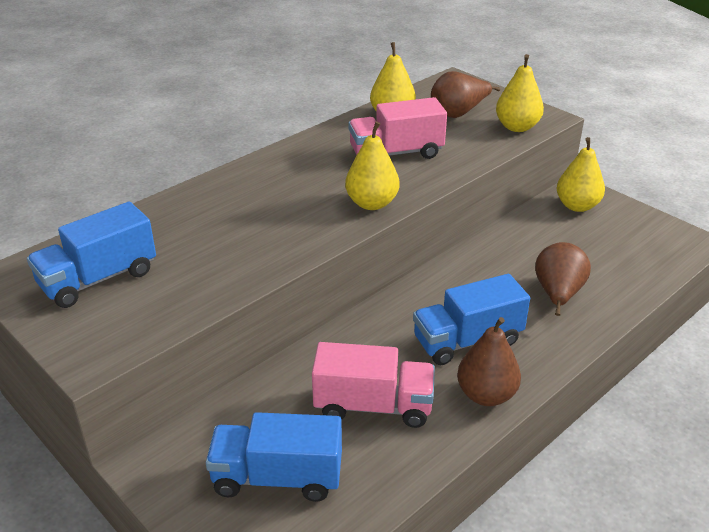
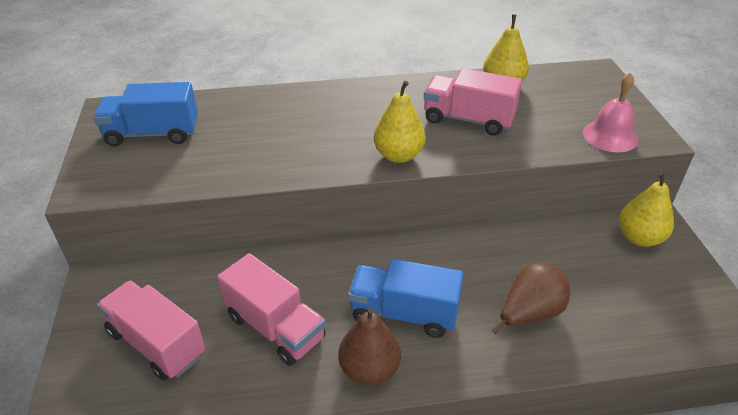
camera: 35 degrees right, 5 degrees up
blue truck [206,412,342,502] -> pink truck [97,280,205,380]
brown pear [431,71,500,118] -> none
yellow pear [496,54,544,132] -> pink bell [583,73,638,152]

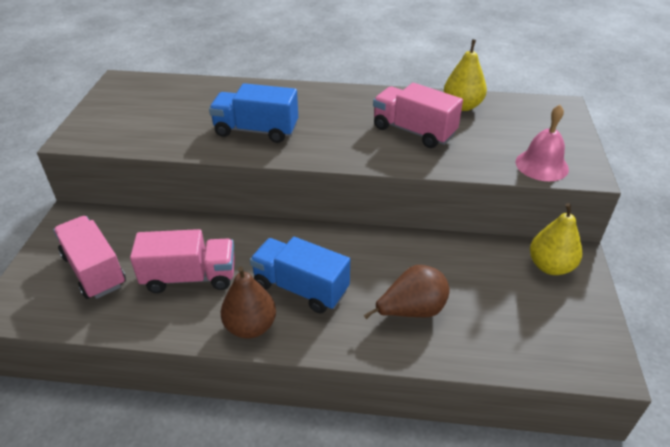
camera: 15 degrees right, 0 degrees up
blue truck [93,82,198,147] -> blue truck moved to [209,83,298,143]
pink truck [218,253,326,366] -> pink truck turned 60 degrees counterclockwise [130,229,235,293]
yellow pear [374,81,426,163] -> none

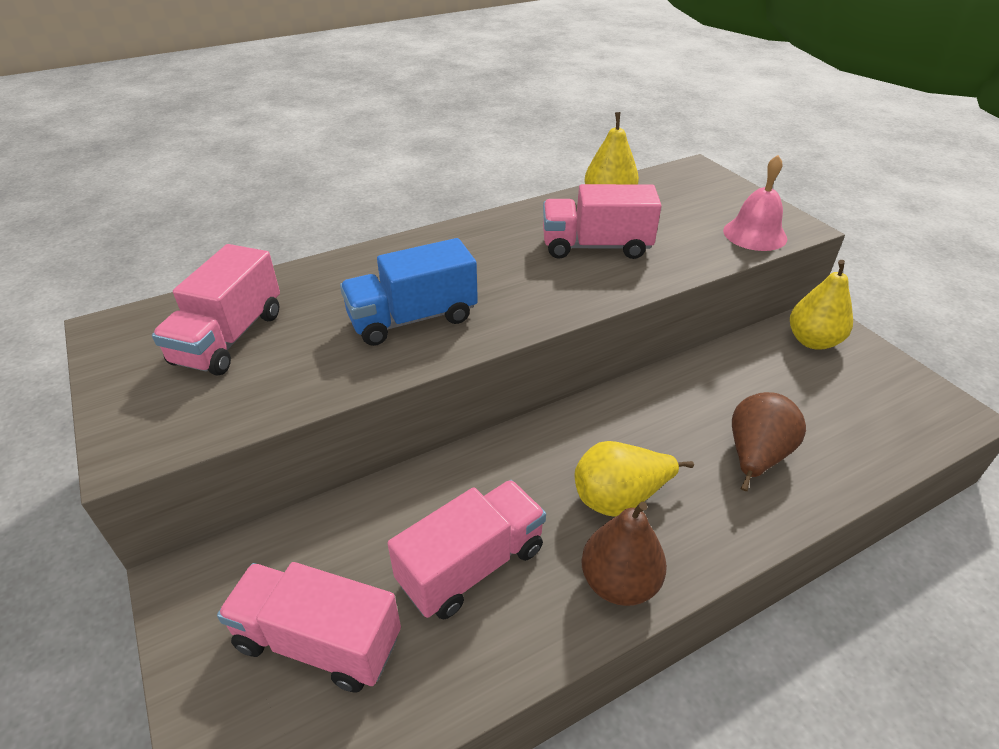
camera: 35 degrees left, 0 degrees up
blue truck [250,237,350,313] -> yellow pear [575,441,694,517]
none -> pink truck [152,244,280,376]

